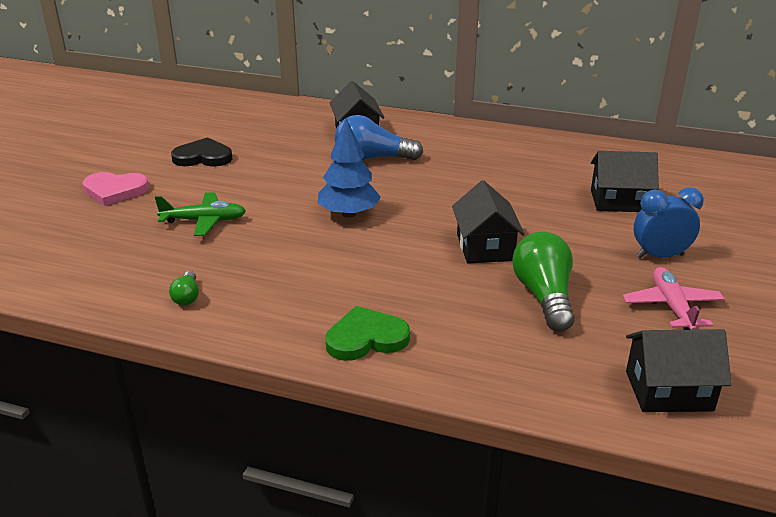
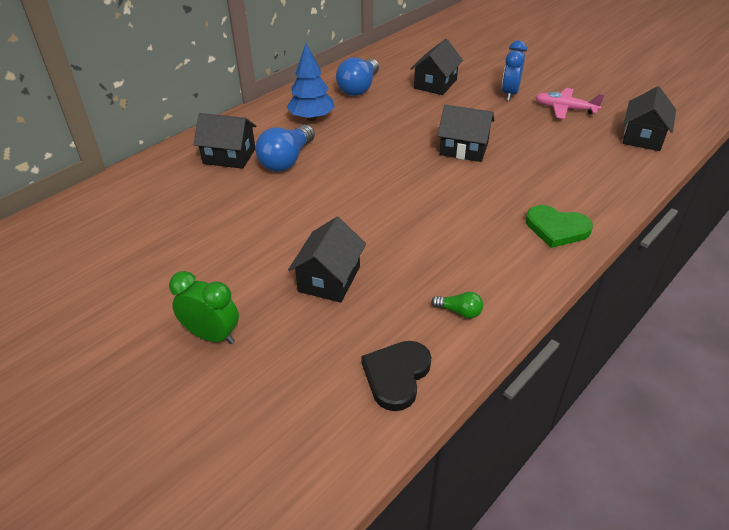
camera: 65 degrees left, 10 degrees up
pink heart [82,172,149,206] -> green clock [169,271,239,344]
green plane [155,192,246,236] -> black house [288,217,366,303]
black heart [171,137,233,167] -> black heart moved to [361,341,431,411]
blue tree [318,118,381,218] -> blue tree moved to [287,43,335,121]
green heart [325,306,410,361] -> green heart turned 75 degrees counterclockwise [526,205,593,248]
green light bulb [512,232,575,331] -> none
none -> blue light bulb [336,57,379,96]

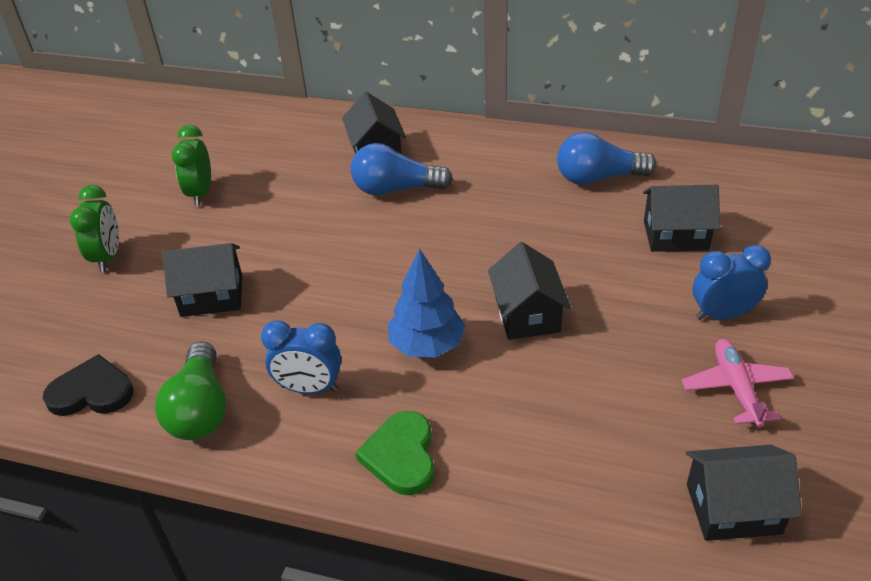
camera: 65 degrees right, 0 degrees up
blue tree [287,43,335,121] -> blue tree moved to [388,249,466,357]
green light bulb [431,292,483,318] -> green light bulb [155,342,227,440], size x2.10
none -> green clock [171,124,211,206]
none -> blue clock [261,320,341,394]

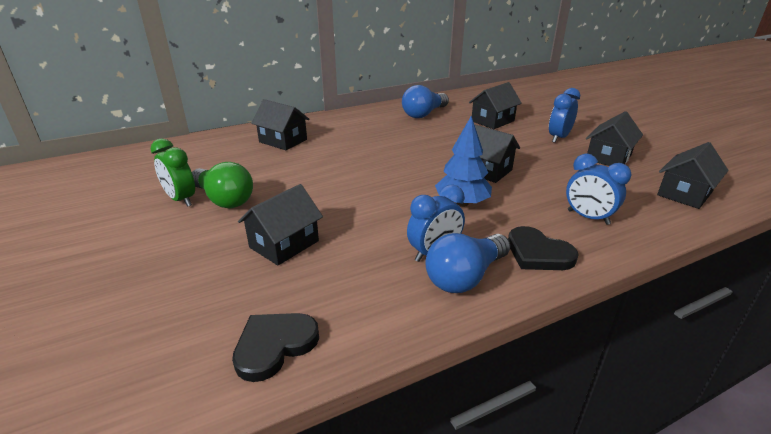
camera: 45 degrees left, 10 degrees down
green clock [69,185,119,272] -> none
green light bulb [155,342,227,440] -> green light bulb moved to [192,162,253,208]
blue light bulb [351,143,453,196] -> blue light bulb moved to [425,233,510,293]
green heart [355,411,435,495] -> black heart [508,226,578,270]
pink plane [682,339,794,427] -> black house [586,111,643,166]
none -> blue clock [566,153,632,225]

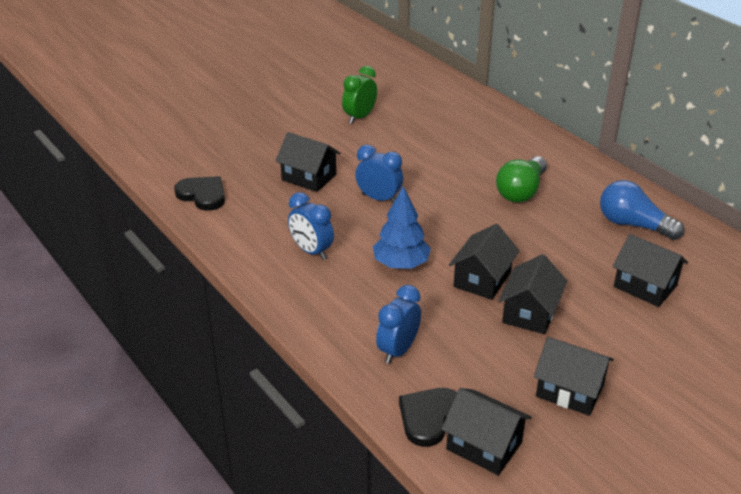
camera: 80 degrees right, 5 degrees up
green light bulb [192,162,253,208] -> green light bulb moved to [496,156,547,202]
black house [251,99,310,150] -> black house moved to [498,254,567,334]
blue light bulb [425,233,510,293] -> none
black heart [508,226,578,270] -> black heart moved to [399,388,457,447]
blue clock [549,88,580,143] -> blue clock moved to [355,145,403,203]

